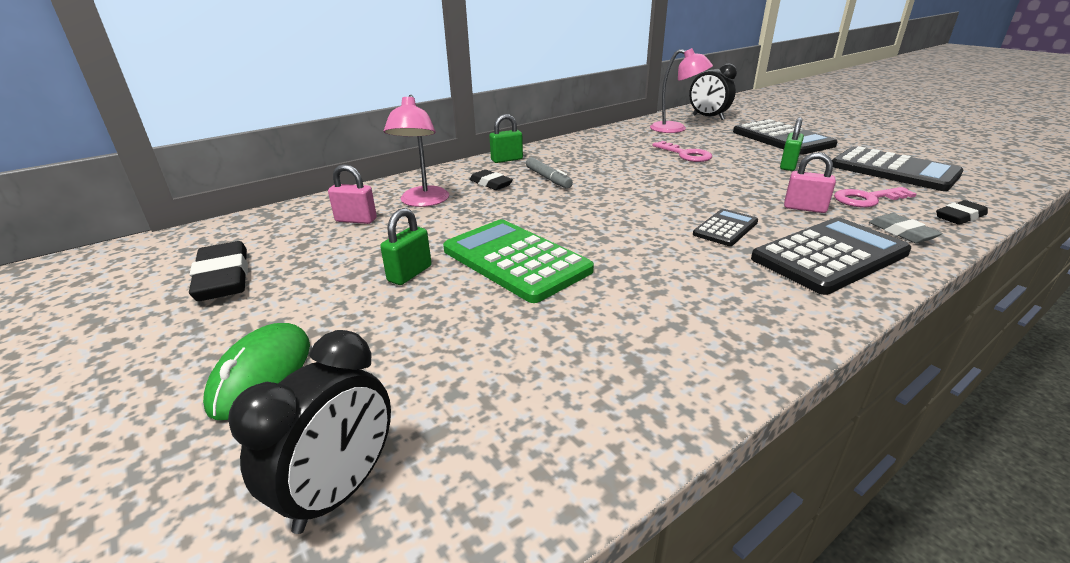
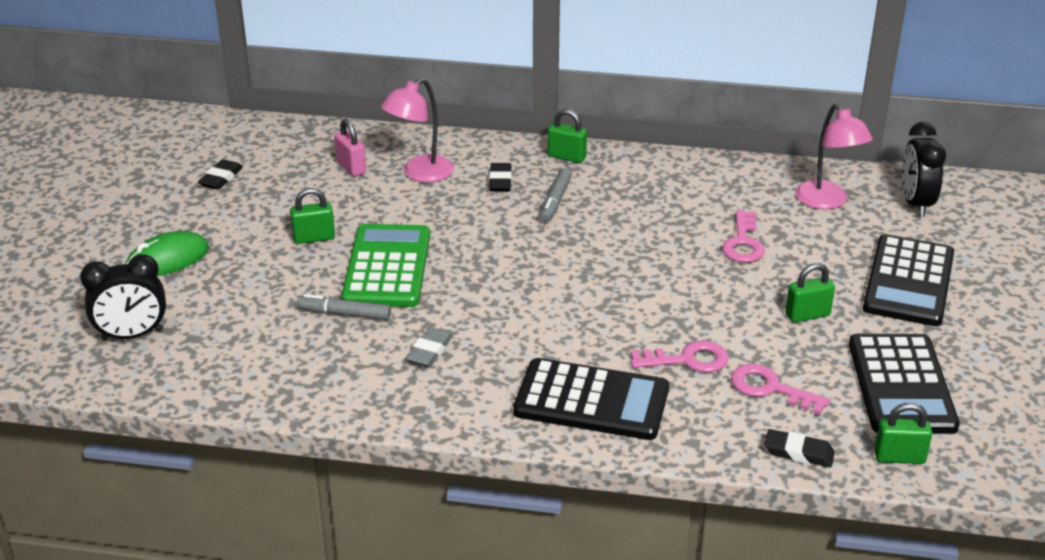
camera: 45 degrees right, 5 degrees up
black eraser [189,241,248,301] -> black eraser [198,159,243,190], size x0.61
black calculator [693,209,758,246] -> none
pink padlock [784,152,836,213] -> pink key [630,341,729,373]
grey eraser [869,213,943,243] -> grey eraser moved to [405,327,453,367]
none -> grey marker [297,294,391,320]
none -> green padlock [874,402,932,464]

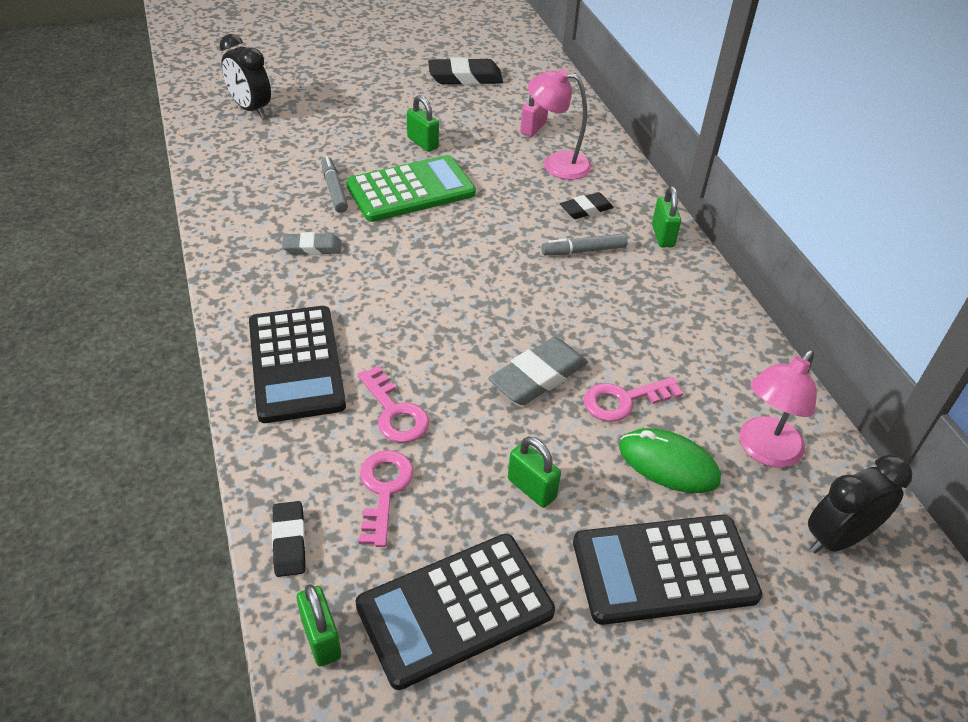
camera: 60 degrees right, 10 degrees up
green mouse [125,231,209,276] -> green mouse moved to [619,428,721,493]
black eraser [198,159,243,190] -> black eraser [428,57,503,85], size x1.63
none -> grey eraser [488,337,588,405]

